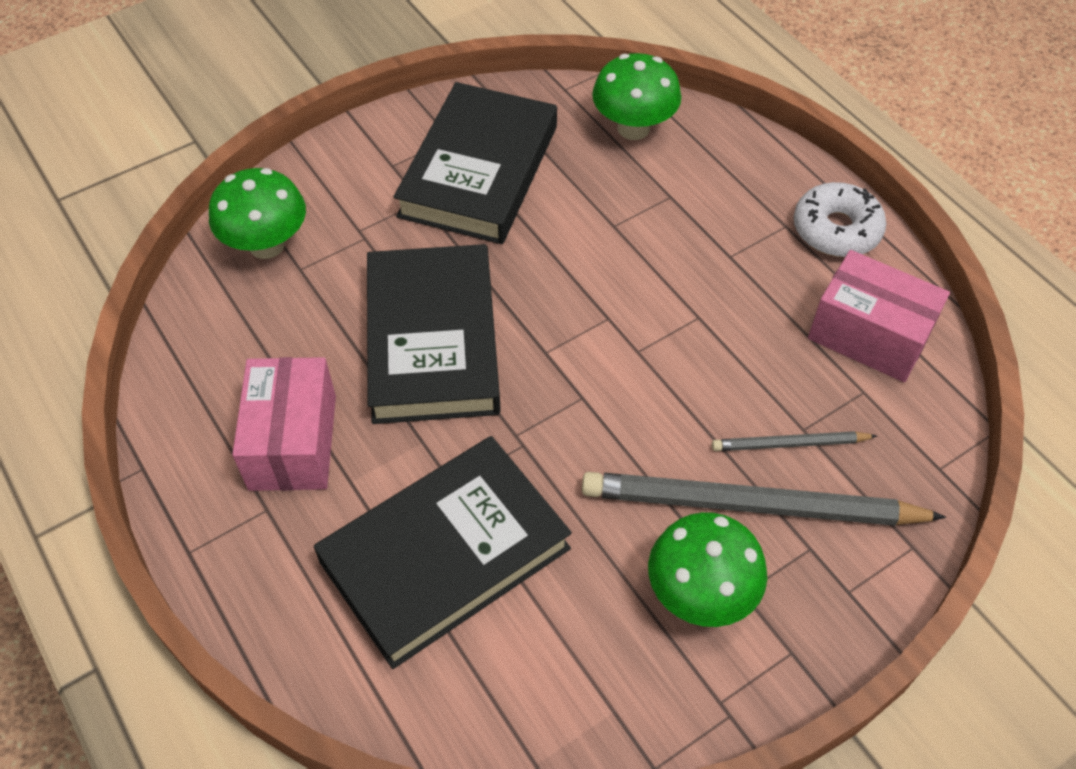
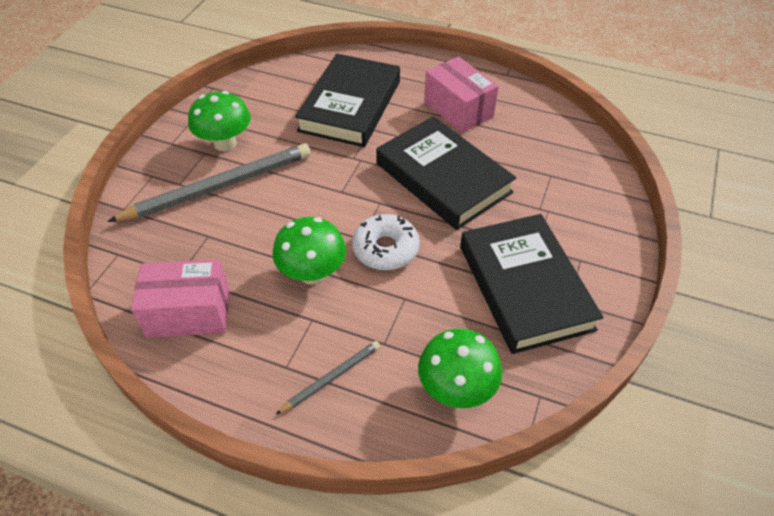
camera: 145 degrees right, 5 degrees down
green mushroom [209,168,306,259] -> green mushroom moved to [273,217,346,285]
grey pencil [712,431,877,451] -> grey pencil moved to [276,341,380,414]
white donut [794,182,886,257] -> white donut moved to [352,214,420,270]

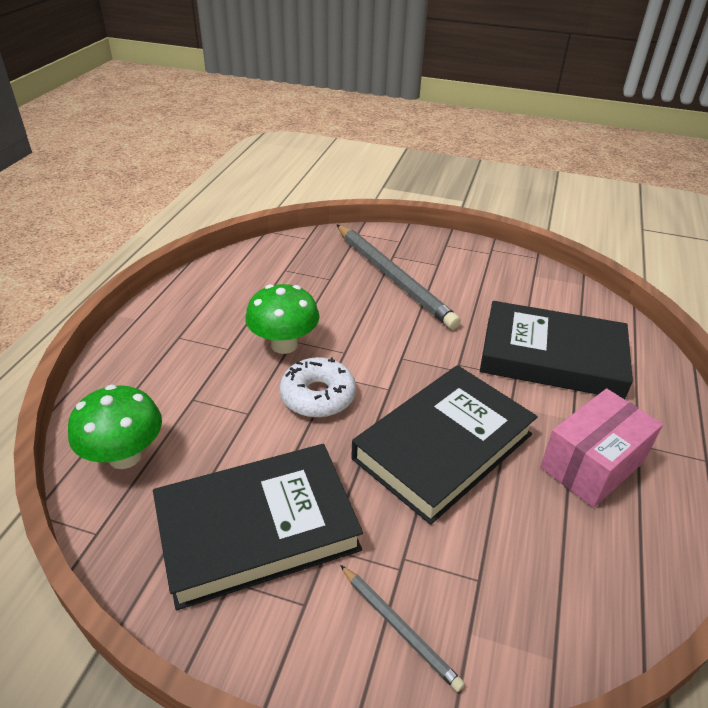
camera: 85 degrees right, 10 degrees down
pink box [131,259,230,338] -> none
green mushroom [188,91,250,151] -> none
grey pencil [276,341,380,414] -> grey pencil moved to [340,565,465,692]

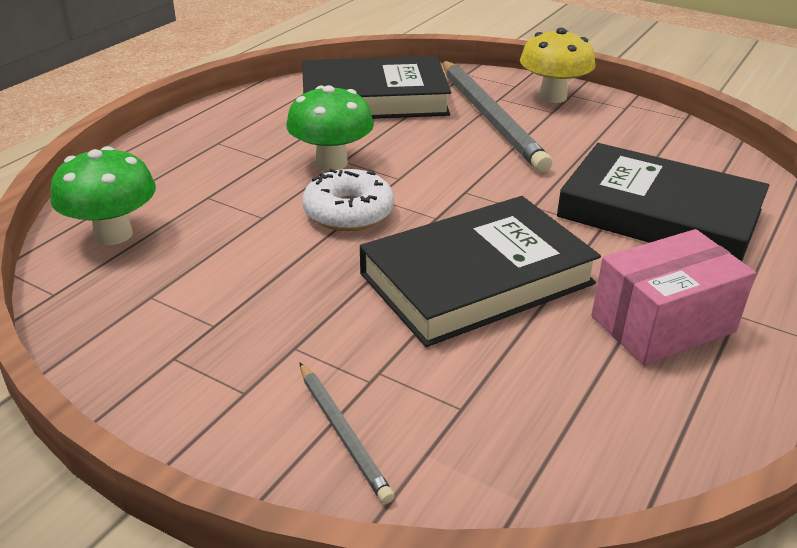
camera: 15 degrees right, 5 degrees down
black book [153,444,363,610] -> black book moved to [302,56,451,119]
none -> yellow mushroom [520,28,595,103]

